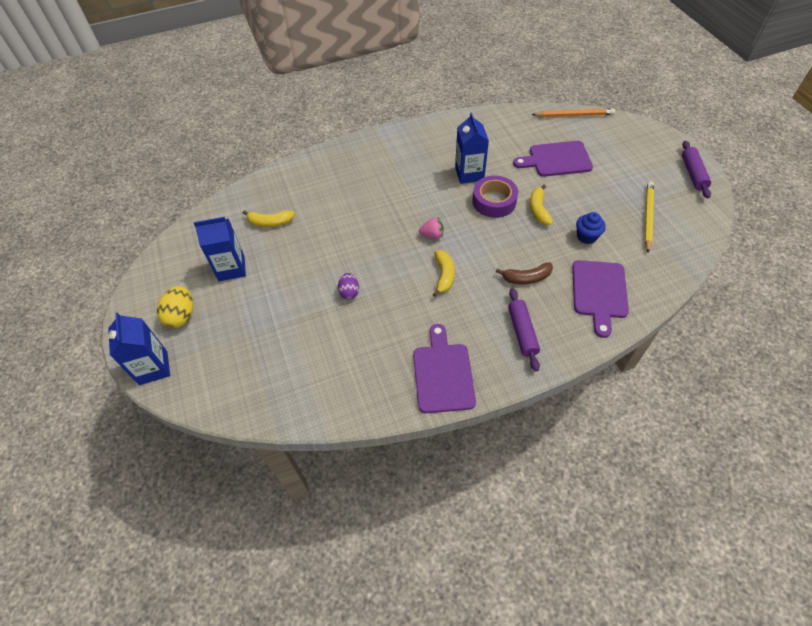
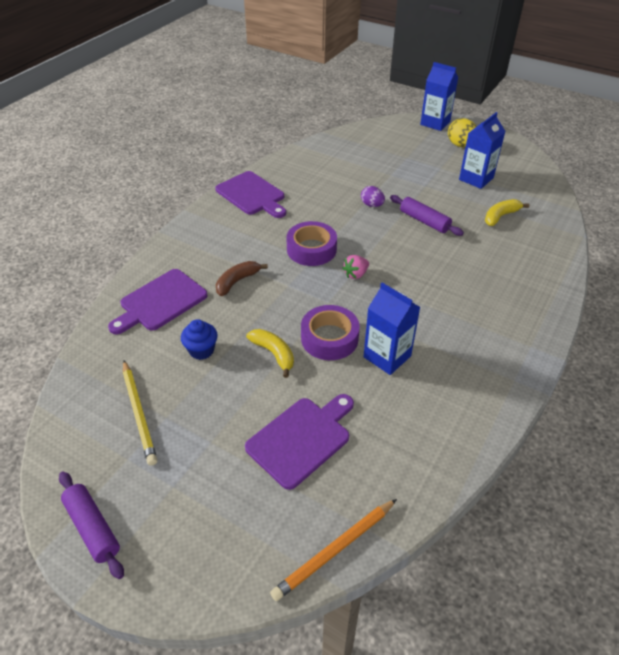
camera: 140 degrees right, 10 degrees down
yellow banana [433,250,454,297] -> purple tape [286,221,337,266]
purple rolling pin [508,288,540,371] -> purple rolling pin moved to [390,195,464,236]
purple cutting board [572,260,629,338] -> purple cutting board turned 105 degrees counterclockwise [108,269,208,334]

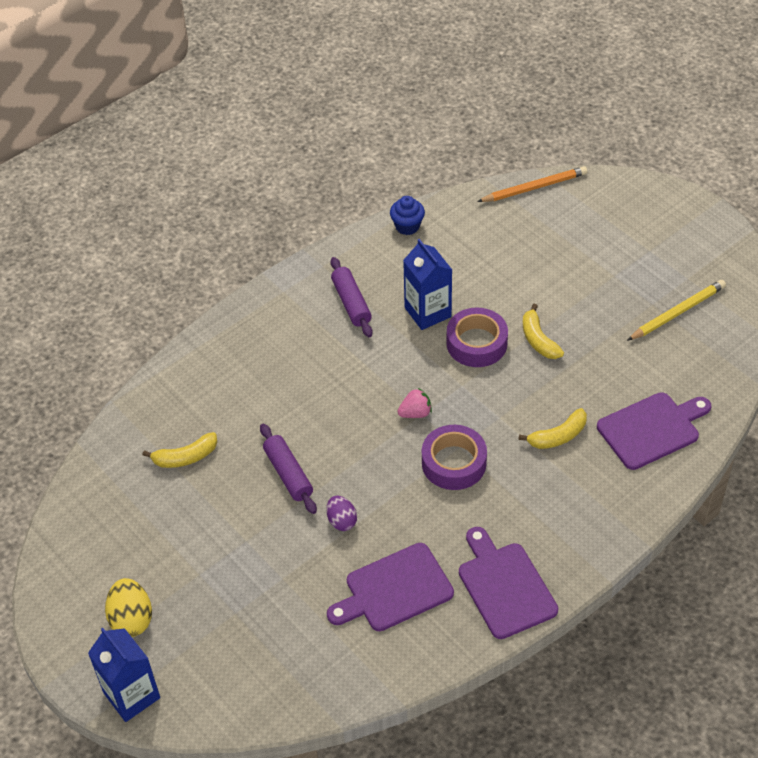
camera: 160 degrees left, 5 degrees up
purple rolling pin [59,471,124,579] -> purple rolling pin moved to [330,257,373,337]
yellow pencil [123,360,157,466] -> yellow pencil turned 60 degrees clockwise [627,280,726,341]
blue cupcake [181,319,218,360] -> blue cupcake moved to [390,196,425,235]
brown banana [216,261,268,296] -> yellow banana [518,408,587,449]
purple cutting board [245,394,354,490] -> purple cutting board moved to [327,543,454,631]
blue carton [459,112,506,189] -> none

